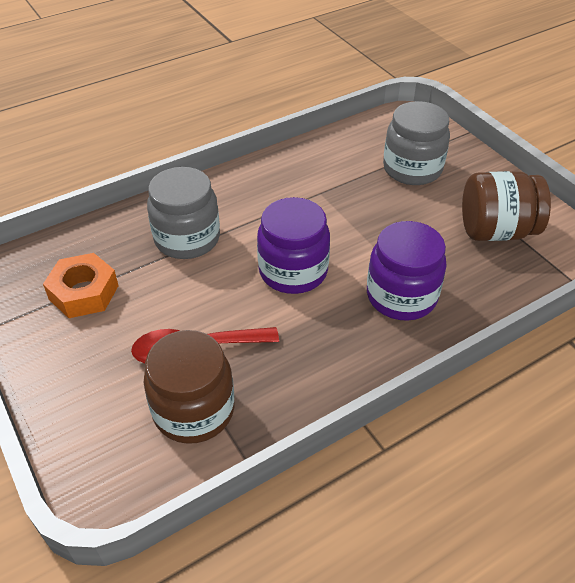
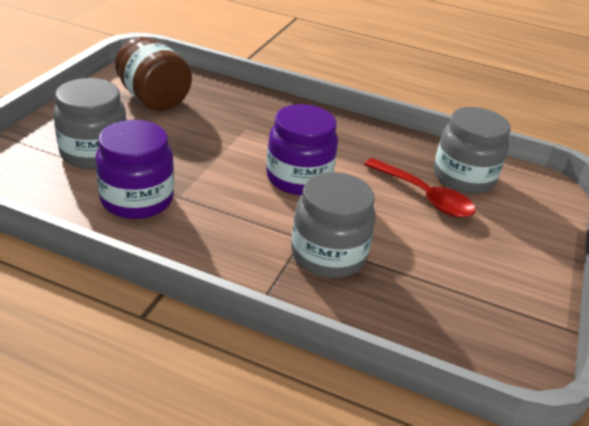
camera: 130 degrees left, 10 degrees down
orange nut [43,253,119,318] -> none
brown jar [144,330,234,444] -> grey jar [434,107,511,194]
purple jar [367,221,447,321] -> purple jar moved to [95,120,174,219]

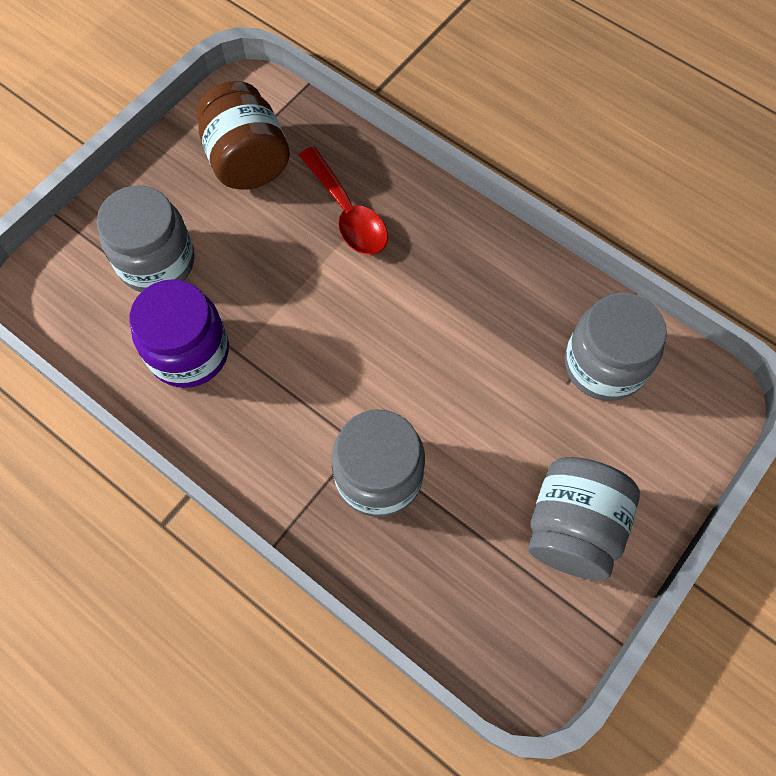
camera: 20 degrees right, 30 degrees up
purple jar [266,104,338,195] -> none
red spoon [364,158,476,217] -> red spoon moved to [299,147,388,255]
none -> grey jar [528,457,640,580]

